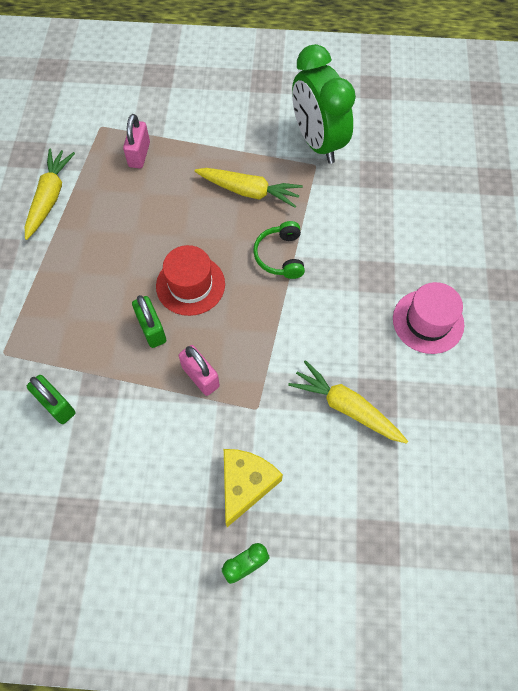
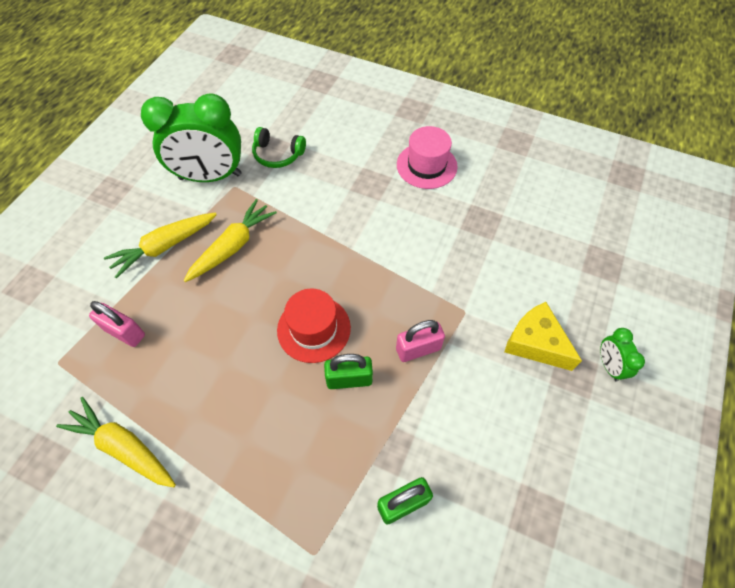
camera: 70 degrees left, 5 degrees down
green headphones [253,221,305,279] -> green headphones moved to [252,127,306,168]
yellow carrot [288,360,408,444] -> yellow carrot moved to [104,212,217,279]

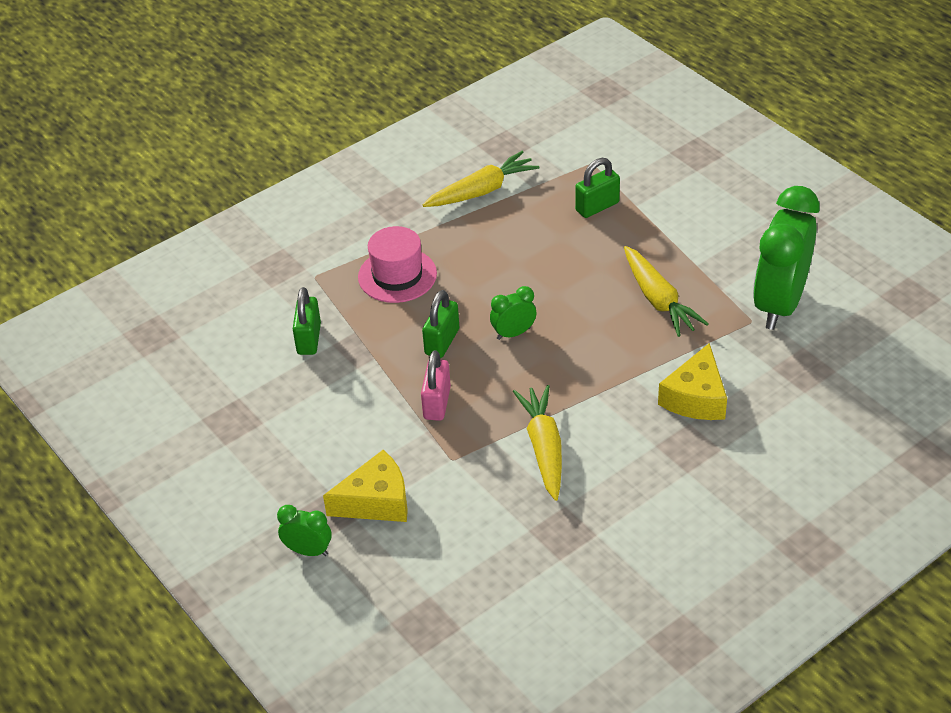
camera: 120 degrees right, 15 degrees down
pink padlock [89,301,145,347] -> green padlock [575,158,620,218]
yellow carrot [104,212,217,279] -> yellow carrot moved to [513,385,562,501]
green headphones [252,127,306,168] -> none
red hat [277,288,351,363] -> green clock [490,286,536,340]
pink hat [397,126,458,189] -> pink hat moved to [358,226,437,303]
none -> yellow cheese [658,343,727,420]

